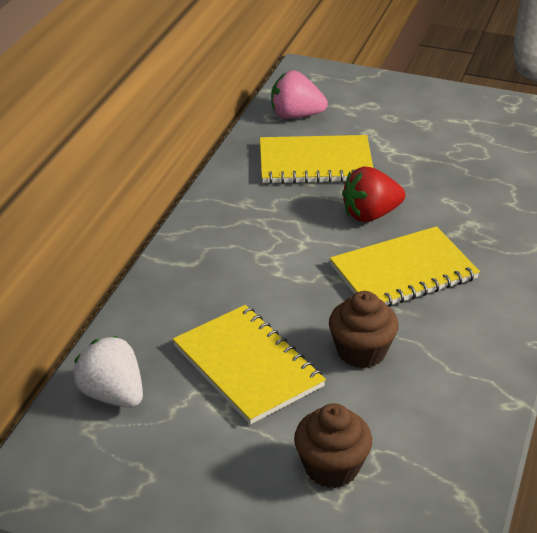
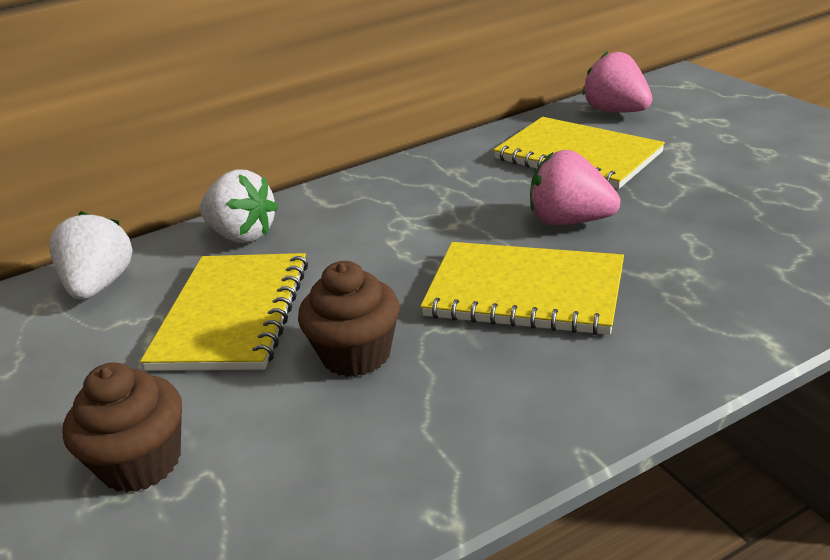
camera: 45 degrees right, 5 degrees down
red strawberry [342,167,405,222] -> pink strawberry [530,150,621,225]
none -> white strawberry [199,169,278,243]

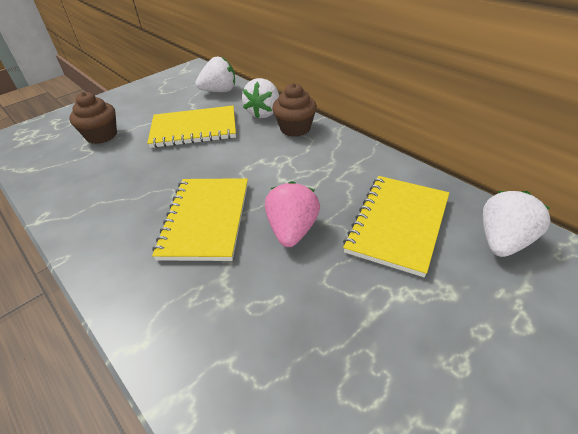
camera: 75 degrees right, 10 degrees up
brown cupcake [298,261,399,377] -> brown cupcake moved to [272,83,317,137]
pink strawberry [582,51,652,113] -> white strawberry [483,191,551,257]

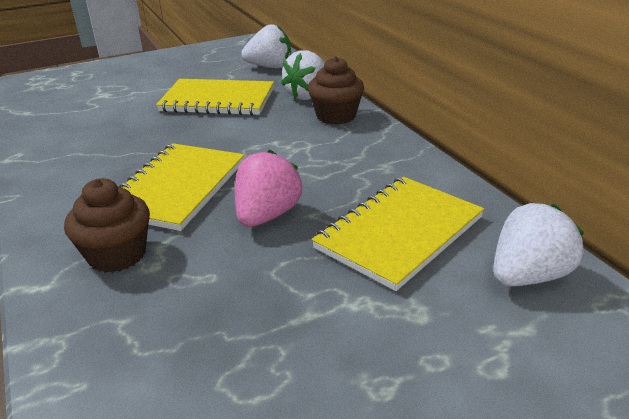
camera: 15 degrees right, 10 degrees down
brown cupcake [69,92,117,144] -> brown cupcake moved to [64,178,150,273]

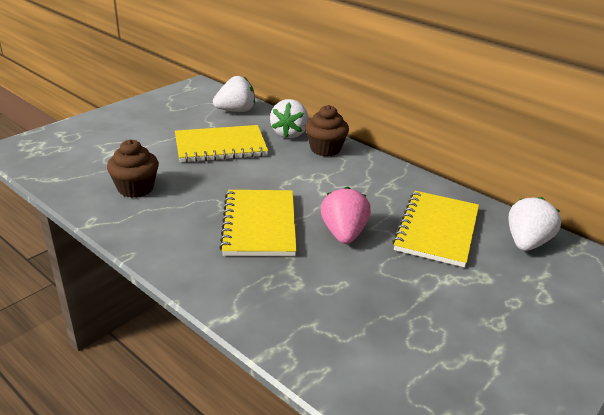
camera: 25 degrees left, 0 degrees up
brown cupcake [64,178,150,273] -> brown cupcake moved to [107,140,159,198]

